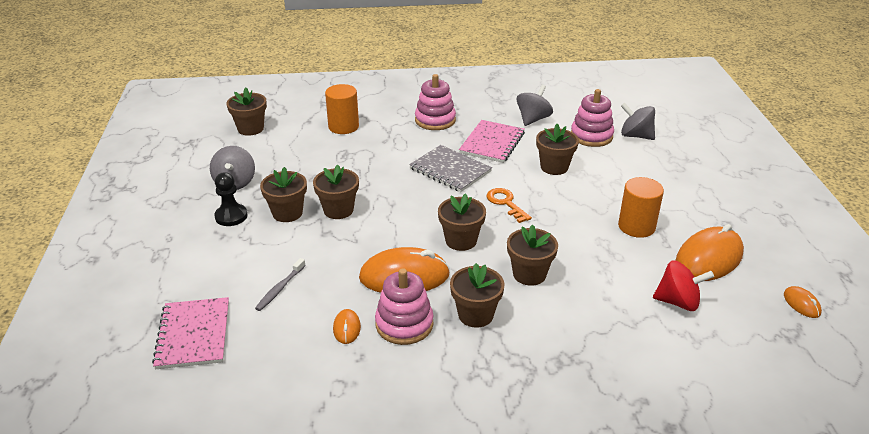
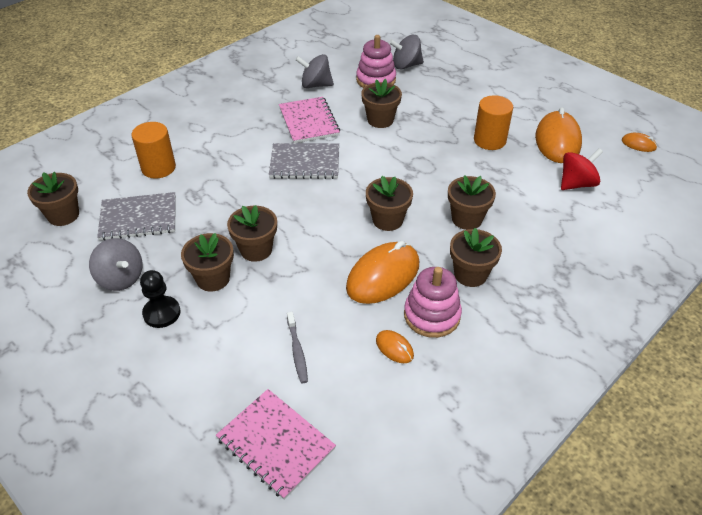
camera: 40 degrees left, 10 degrees up
pink stacking toy [415,74,456,130] -> none
orange key [487,188,532,223] -> none
grey spinning top [517,85,553,126] -> grey spinning top turned 75 degrees counterclockwise [296,54,334,88]
none -> grey notebook [97,192,176,241]

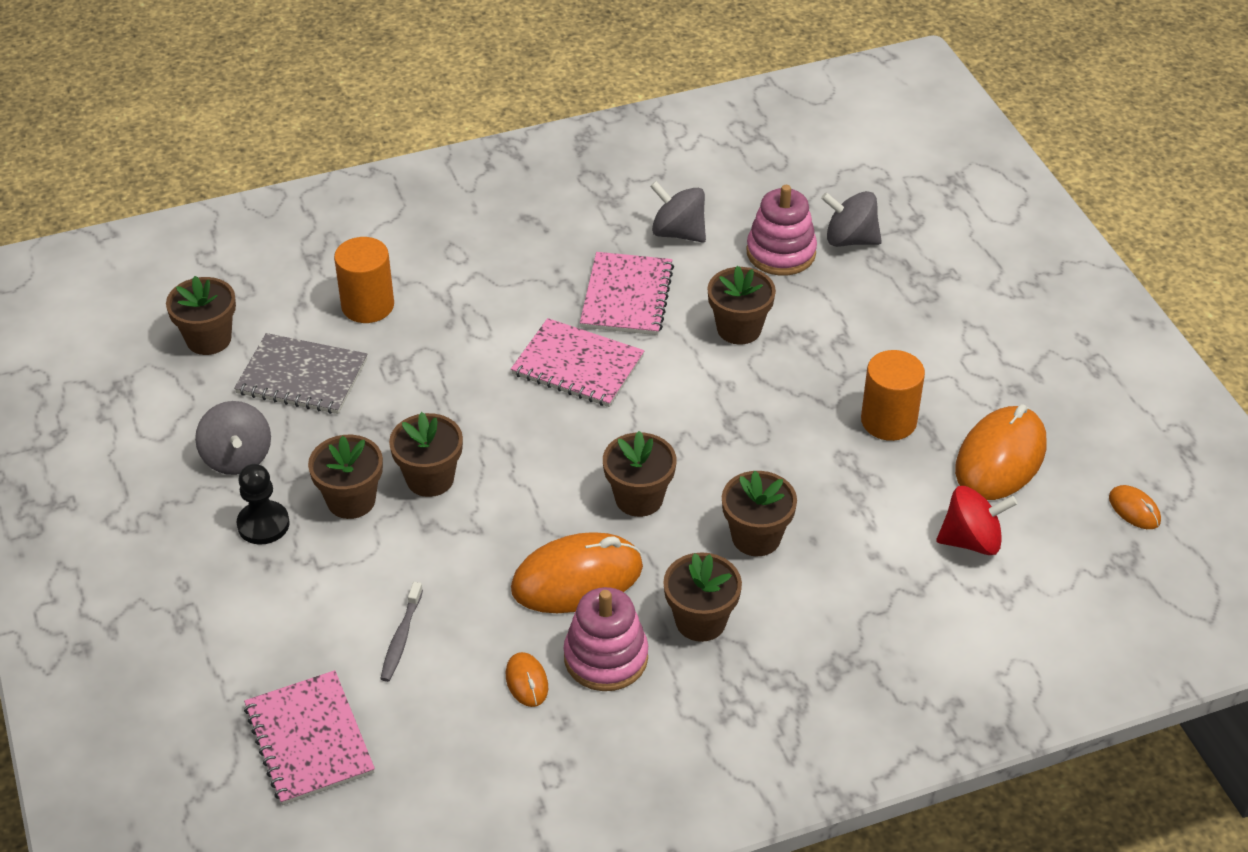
camera: 25 degrees right, 0 degrees up
grey notebook [269,143,339,179] -> pink notebook [511,318,645,407]

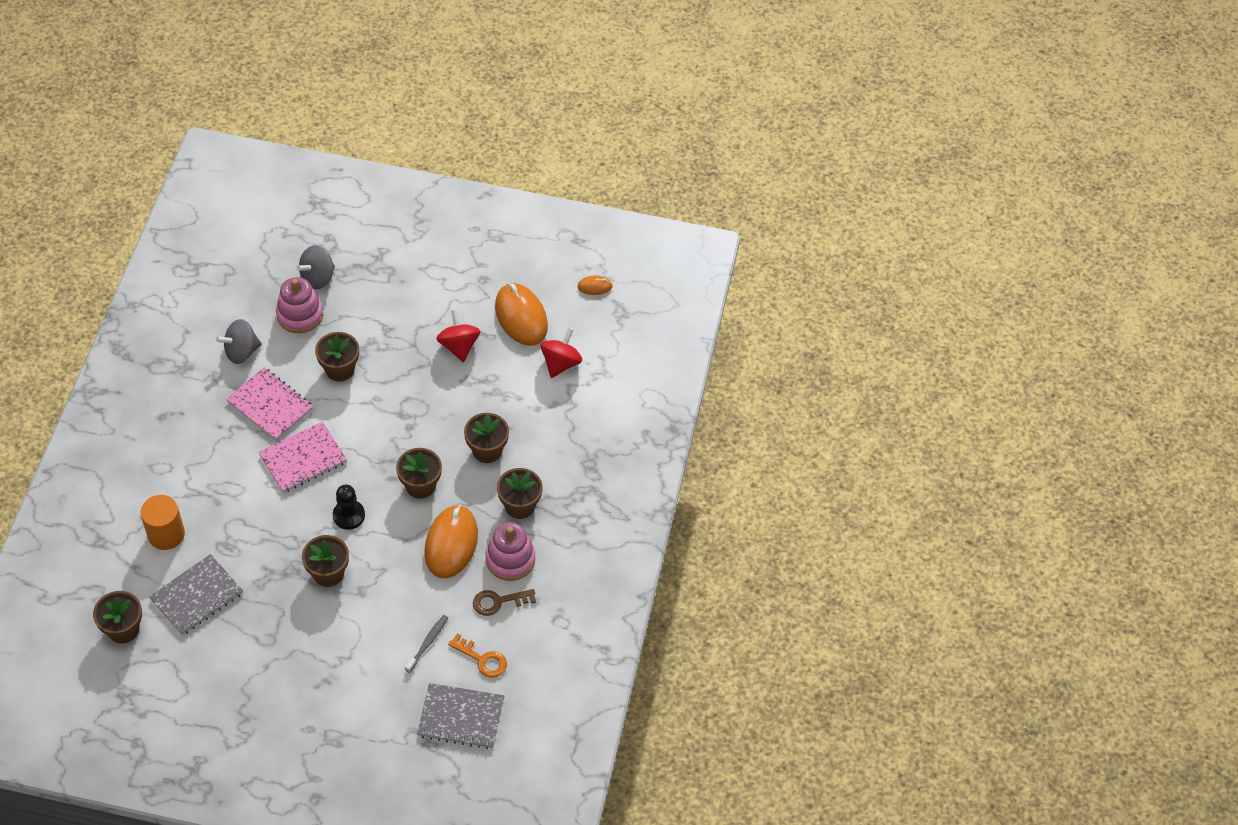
camera: 60 degrees left, 10 degrees up
grey spinning top [195,401,271,475] -> none
black pawn [237,464,290,545] -> black pawn moved to [333,484,365,530]
pink notebook [244,670,375,805] -> grey notebook [417,683,504,749]
brown flower pot [308,435,383,519] -> none
grey toothbrush [380,582,423,682] -> grey toothbrush turned 105 degrees counterclockwise [405,615,448,673]
orange mouse [506,652,548,707] -> brown key [473,589,536,616]
orange cylinder [861,350,925,441] -> red spinning top [436,310,480,362]
none -> orange key [448,633,507,678]

